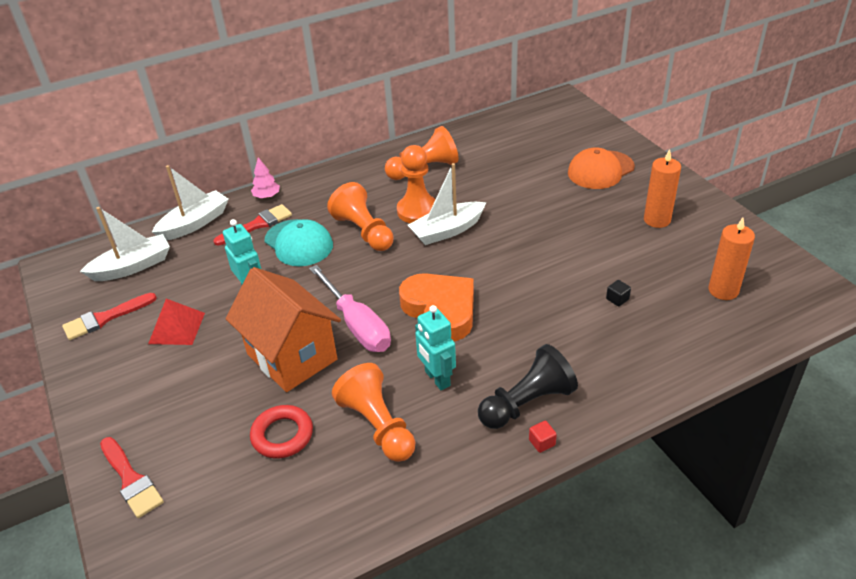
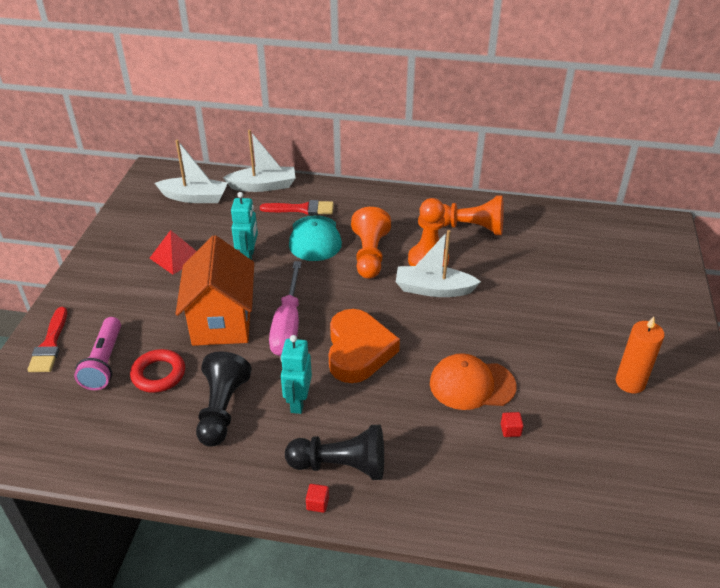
camera: 35 degrees right, 0 degrees up
red brush [62,293,157,340] -> none
pink tree [251,157,280,199] -> none
orange pawn [332,363,415,462] -> black pawn [196,351,252,447]
orange cap [568,147,635,189] -> orange cap moved to [430,353,516,410]
black cube [606,280,631,307] -> red cube [501,412,524,437]
orange candle [709,218,755,300] -> none
none -> pink flashlight [74,317,121,390]

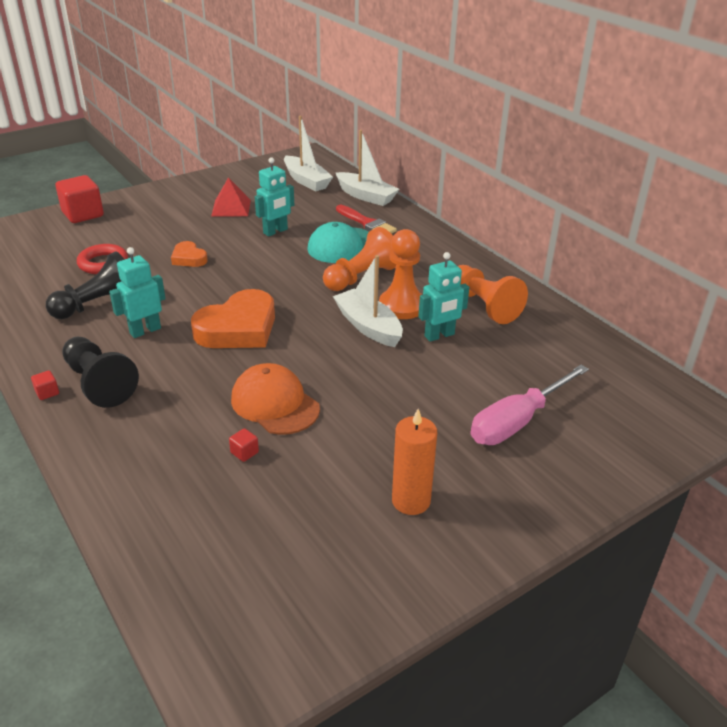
camera: 45 degrees right, 5 degrees down
red brush [27,307,67,372] -> red cube [55,175,104,223]
pink flashlight [74,317,121,390] -> none
orange house [176,235,254,346] -> orange heart [171,241,208,267]
pink screwdriver [269,261,302,356] -> pink screwdriver moved to [470,365,589,445]
none -> turquoise robot [418,252,469,342]

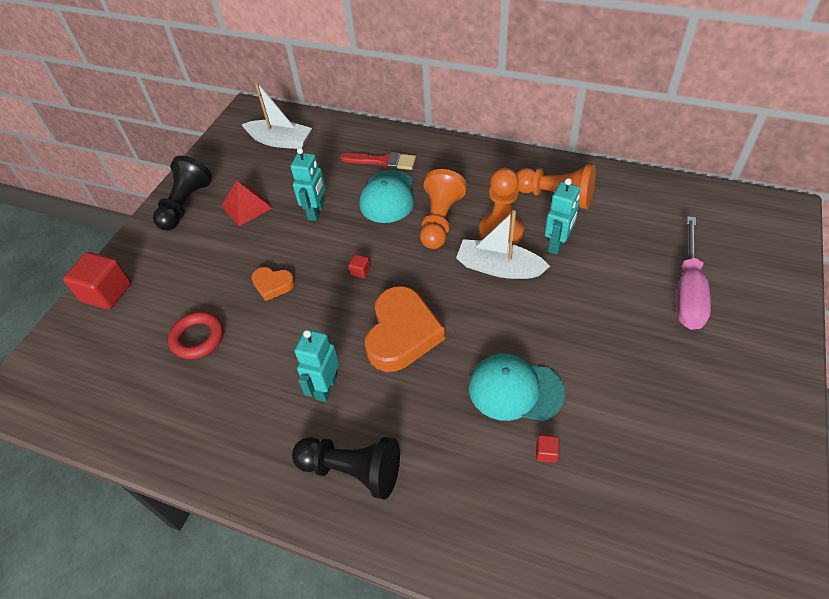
camera: 30 degrees left, 15 degrees up
red cube [31,371,59,400] -> red cube moved to [349,254,371,278]
black pawn [46,252,125,319] -> black pawn moved to [153,156,212,230]
orange cap [231,363,320,435] -> turquoise cap [469,354,565,421]
white boat [335,130,399,206] -> none
orange candle [392,409,437,515] -> none

